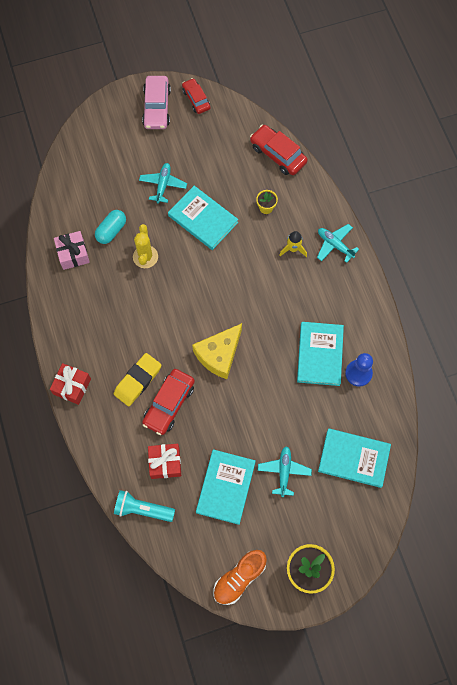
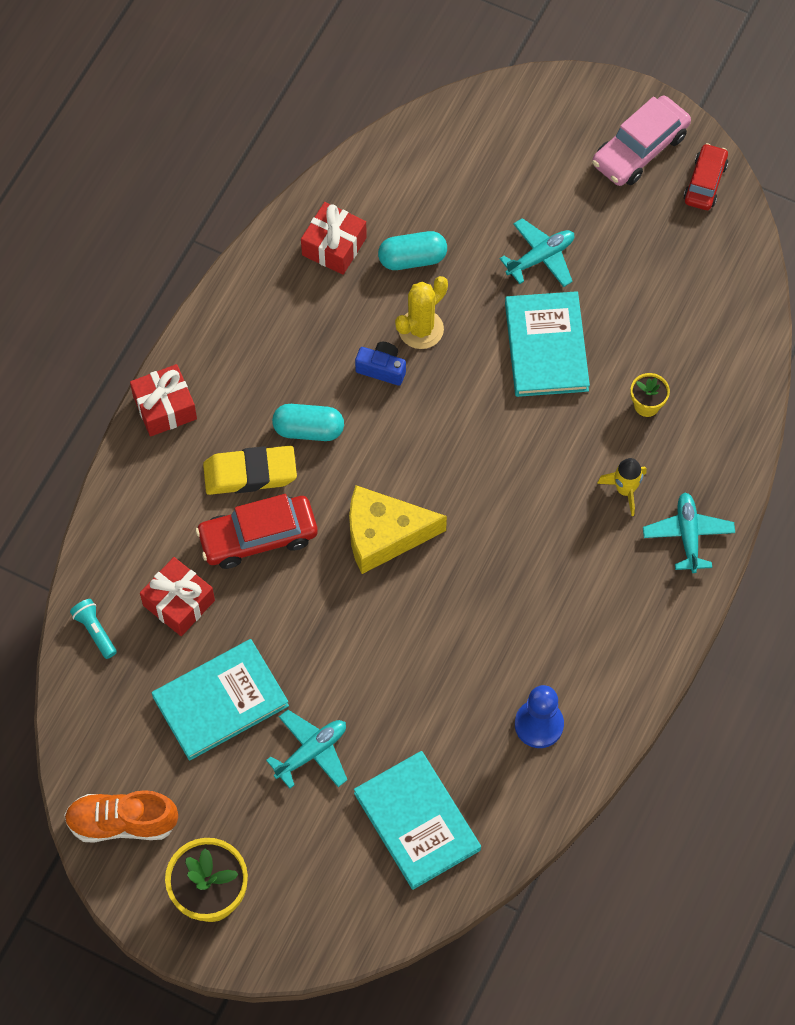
camera: 45 degrees right, 5 degrees down
pink gift [54,231,90,270] -> red gift [301,202,367,275]
turquoise flashlight [114,490,175,522] -> turquoise flashlight [70,599,117,659], size x0.61
red car [250,125,308,175] -> none
turquoise book [297,322,344,386] -> none
none -> turquoise capsule [272,404,344,441]
none -> blue camera [355,342,406,386]

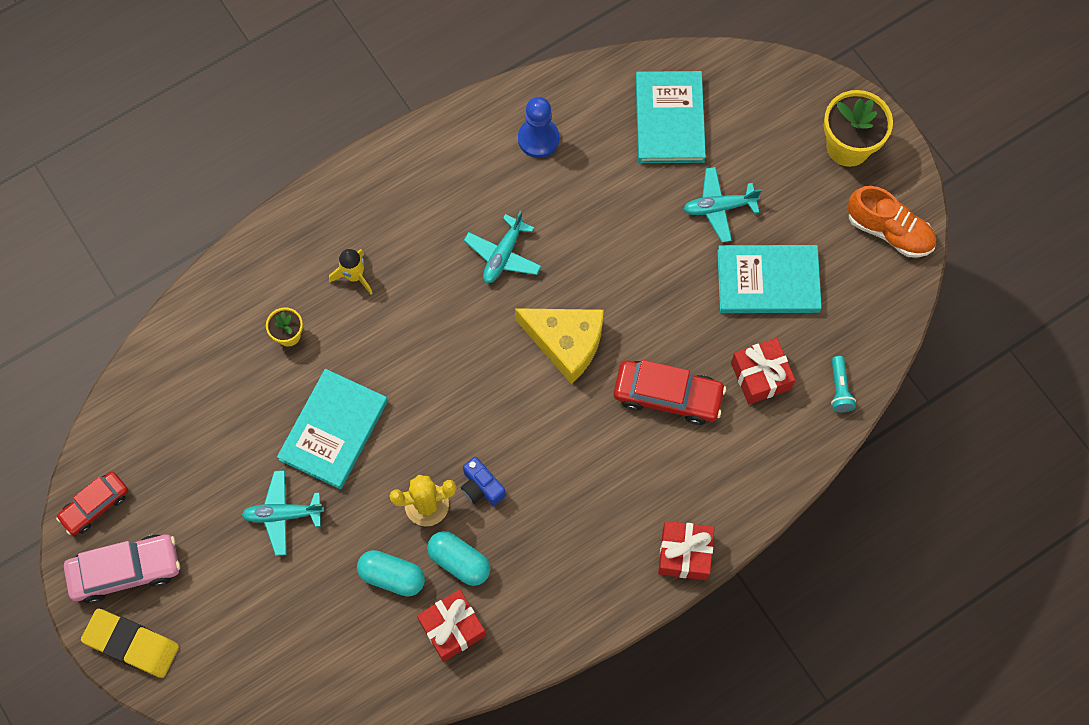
camera: 150 degrees left, 5 degrees up
yellow eraser [203,446,297,495] -> yellow eraser moved to [81,609,179,678]
turquoise capsule [272,404,344,441] -> turquoise capsule moved to [427,531,490,586]
turquoise plane [643,493,735,573] -> turquoise plane moved to [464,211,542,283]

